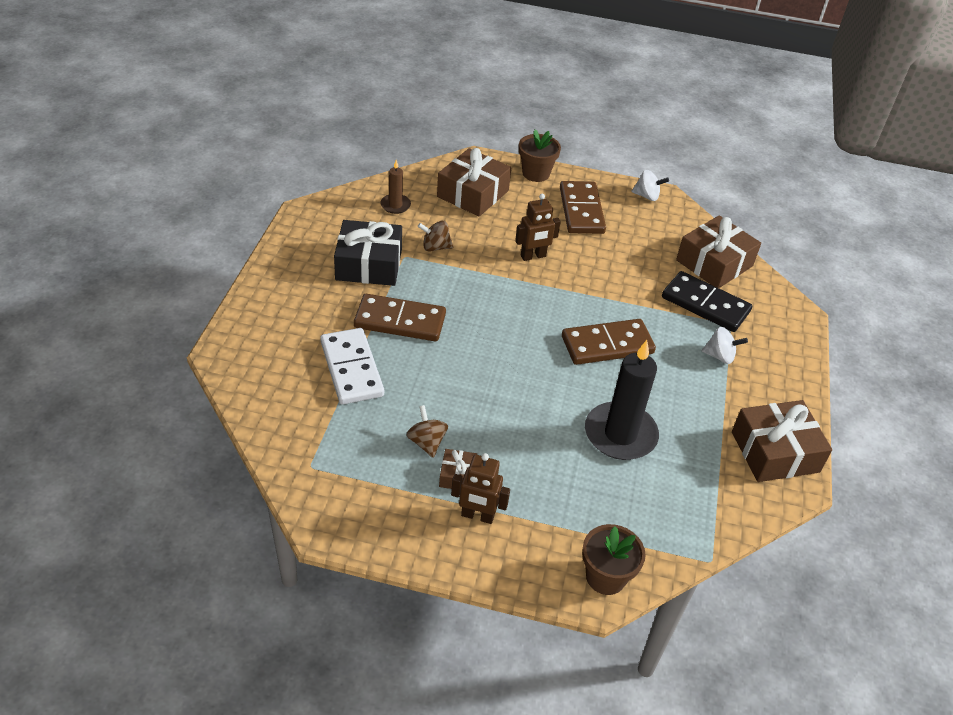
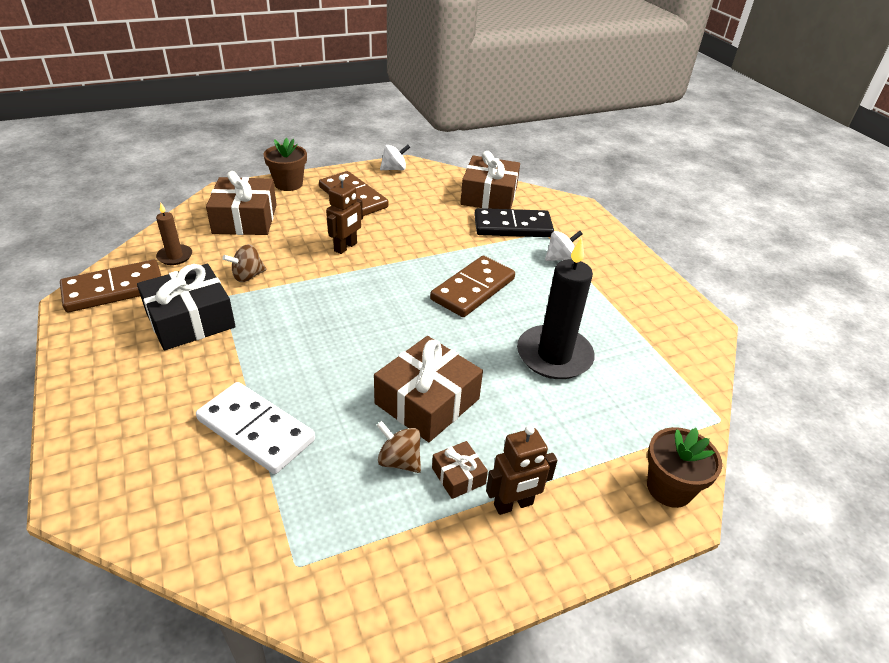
camera: 35 degrees left, 5 degrees down
brown domino [354,294,446,341] -> brown domino moved to [60,260,161,312]
brown gift [732,400,832,482] -> brown gift moved to [374,336,483,442]

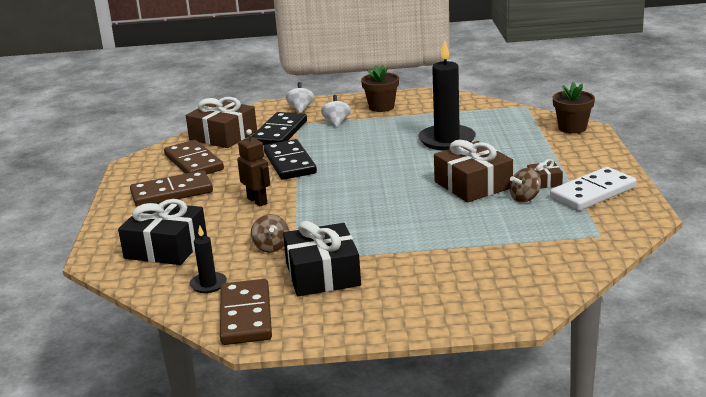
camera: 65 degrees left, 15 degrees down
brown candle [156,202,192,265] -> black candle [190,226,227,293]
white domino [196,382,315,474] -> white domino moved to [550,167,637,211]
brown gift [206,171,277,235] -> black gift [118,199,207,265]
brown flower pot [263,138,307,191] -> brown flower pot moved to [361,65,399,112]
white spinning top [380,145,410,170] -> white spinning top moved to [286,82,314,113]
brown domino [430,256,515,317] -> brown domino moved to [164,140,224,174]
brown robot [486,425,558,515] -> none
none -> black domino [264,139,317,180]

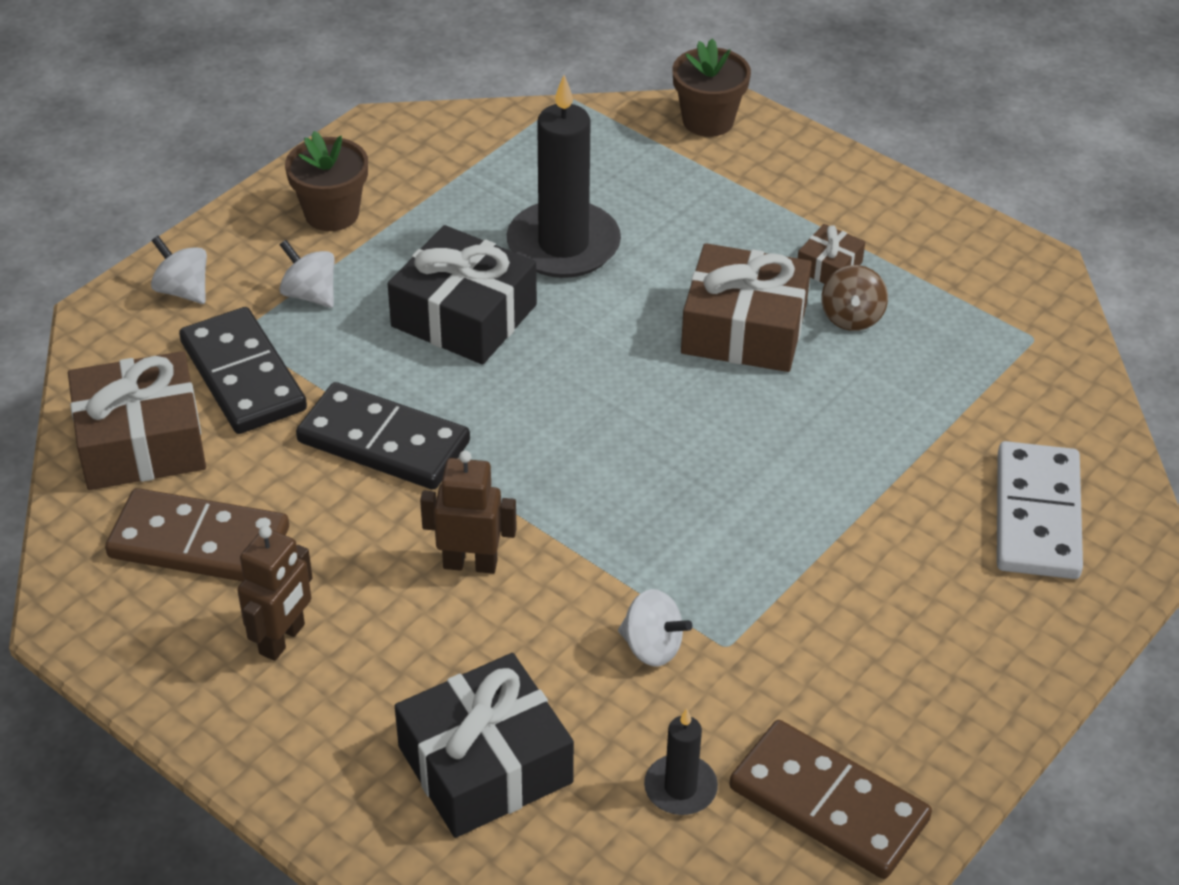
camera: 50 degrees left, 20 degrees up
brown domino [130,170,213,207] -> brown robot [238,526,312,661]
brown spinning top [251,214,289,253] -> white spinning top [618,589,692,667]
black gift [283,221,361,296] -> black gift moved to [388,225,537,365]
white domino [550,167,637,211] -> white domino moved to [997,441,1083,579]

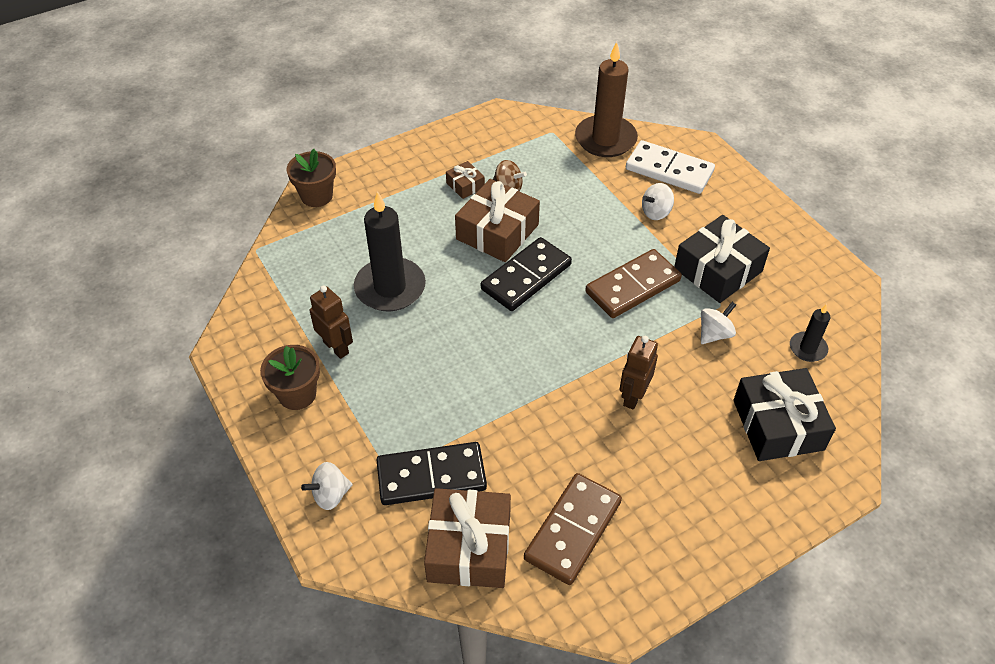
camera: 70 degrees left, 5 degrees up
brown robot [238,526,312,661] -> brown robot moved to [309,285,353,359]
white spinning top [279,240,335,308] -> white spinning top moved to [642,183,674,220]
black domino [296,382,470,490] -> black domino moved to [481,237,572,311]
black gift [388,225,537,365] -> black gift moved to [674,215,770,303]
brown domino [729,720,932,879] -> brown domino moved to [585,249,682,318]
none -> brown candle [575,42,638,157]

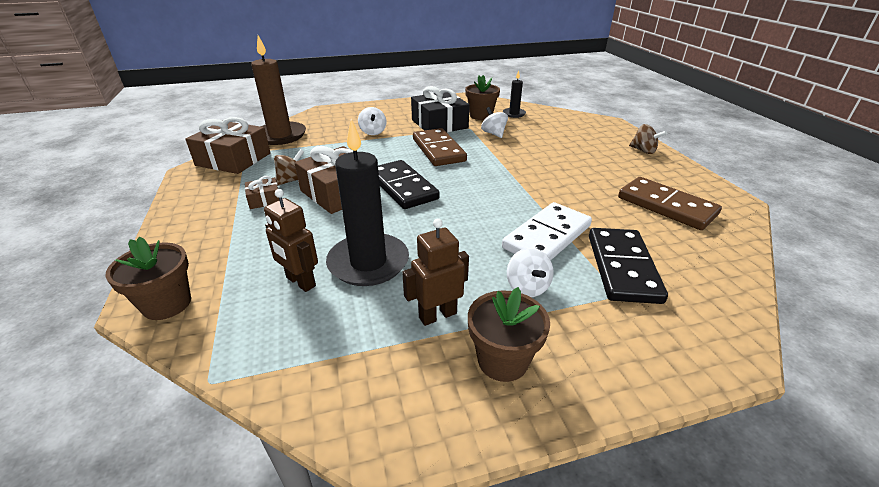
camera: 75 degrees left, 15 degrees down
white spinning top [301,462,352,510] -> white spinning top moved to [507,248,553,297]
brown gift [424,488,511,588] -> brown gift moved to [185,117,271,174]
brown robot [619,336,658,410] -> brown robot moved to [264,189,318,292]
white domino [626,140,715,194] -> white domino moved to [502,202,592,260]
black gift [734,368,836,461] -> none
none -> brown flower pot [465,75,500,120]
none -> brown spinning top [629,124,667,154]

